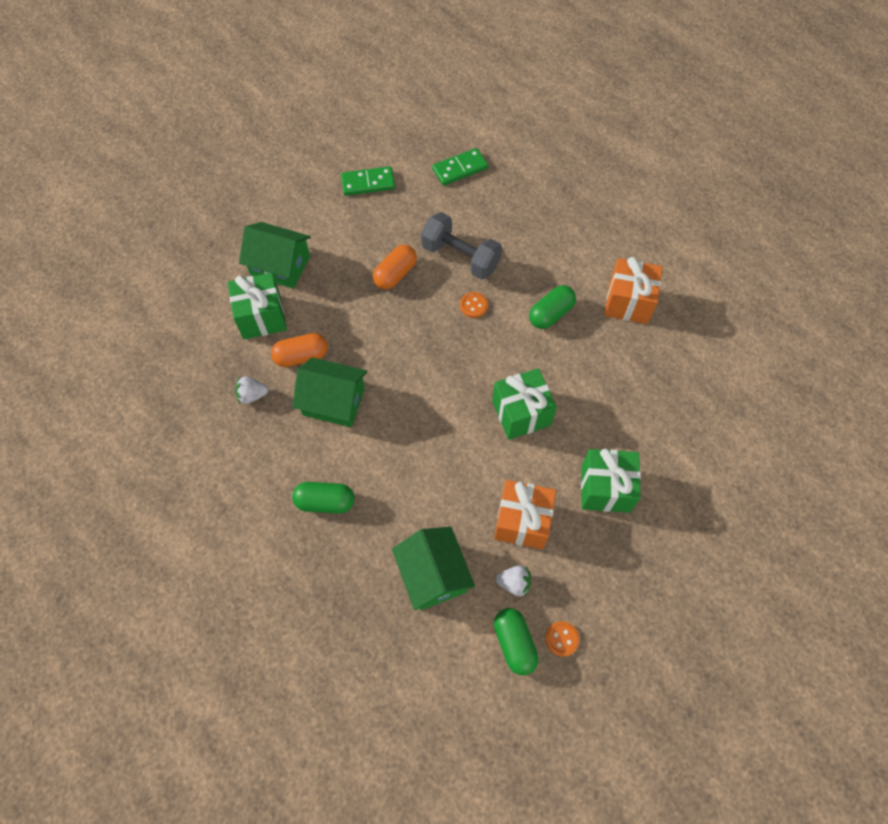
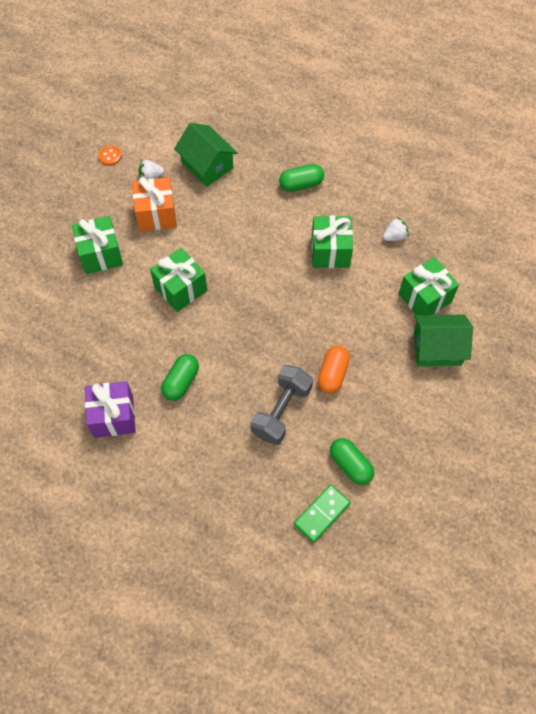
camera: 160 degrees right, 0 degrees up
orange capsule [271,333,328,367] -> none
green house [292,357,367,427] -> green gift [312,216,353,268]
green domino [341,166,395,196] -> none
grey dumbbell [421,212,502,280] -> grey dumbbell turned 75 degrees counterclockwise [250,365,313,445]
orange button [460,292,488,318] -> none
green capsule [494,608,539,676] -> green capsule moved to [330,438,374,485]
orange gift [605,257,662,324] -> purple gift [85,381,136,438]

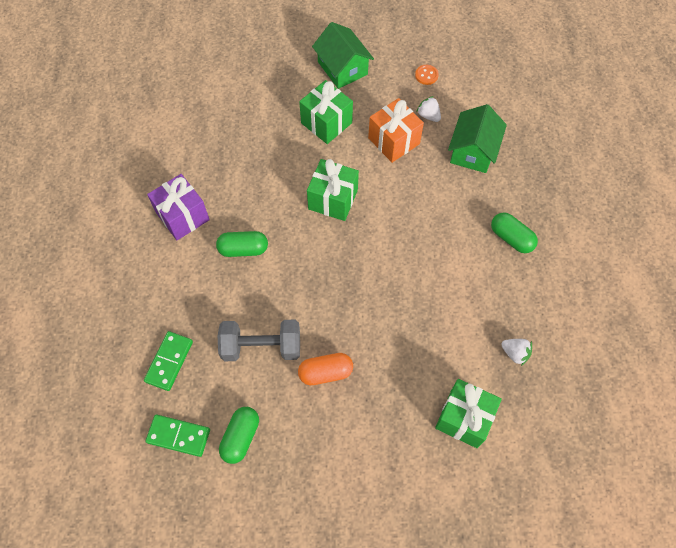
camera: 60 degrees right, 0 degrees up
green gift [312,216,353,268] -> none
green house [414,315,473,366] -> green house moved to [312,22,374,89]
none -> green domino [144,331,193,391]

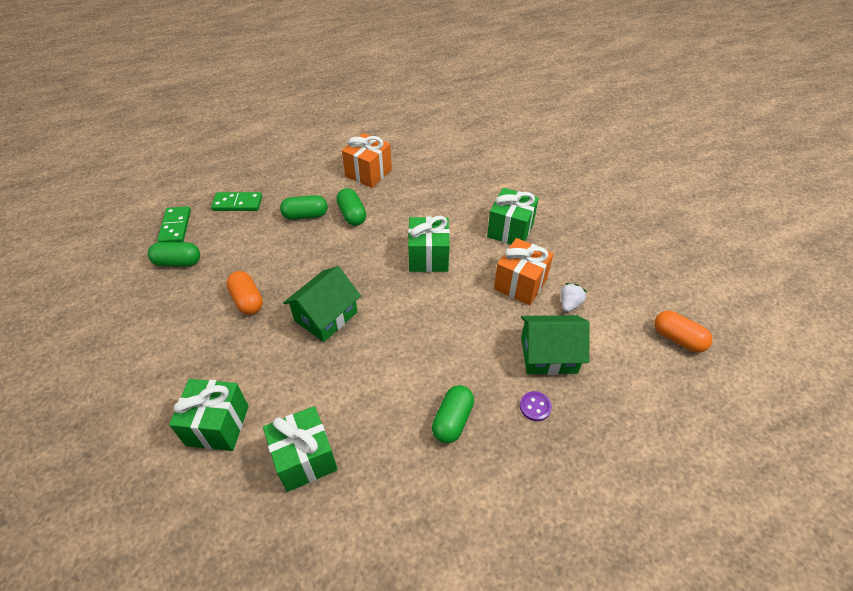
camera: 70 degrees right, 15 degrees down
purple gift [147,174,210,240] -> orange gift [342,133,392,188]
grey dumbbell [218,320,300,361] -> none
green house [312,22,374,89] -> green house moved to [283,266,361,342]
orange button [415,65,439,85] -> none
white strawberry [501,339,532,366] -> green gift [263,406,338,492]
none -> green capsule [280,195,328,220]
none -> purple button [520,391,552,421]
none -> orange capsule [654,311,712,353]

